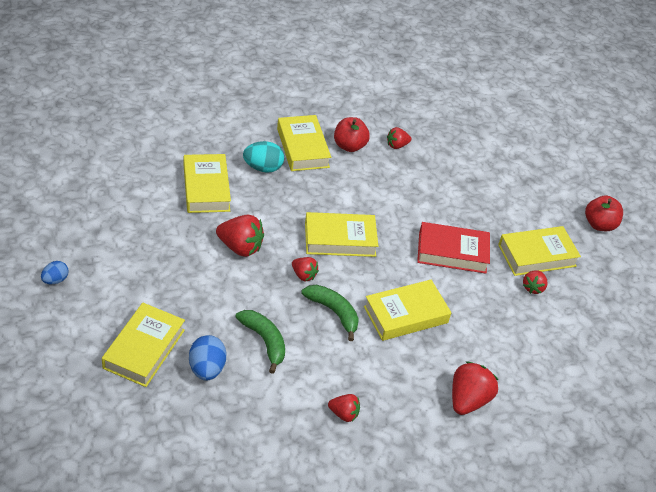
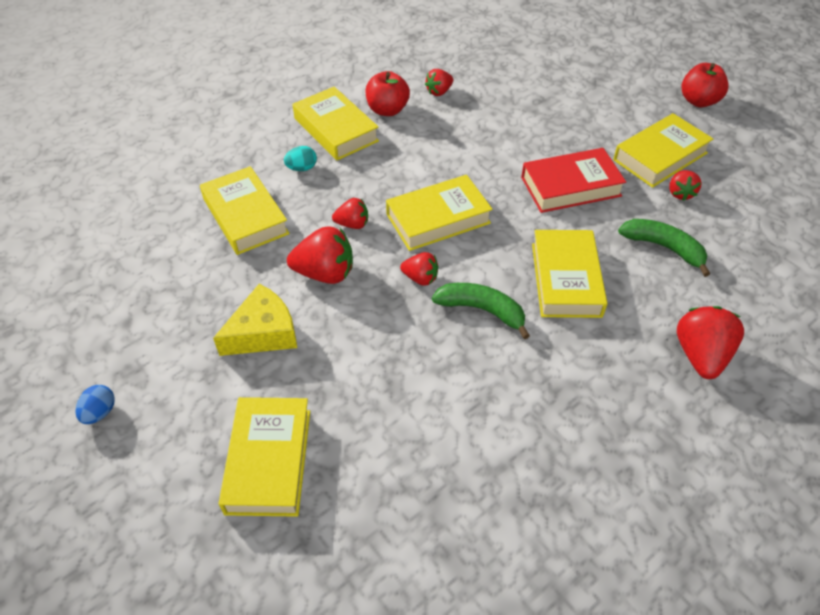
camera: 15 degrees left, 5 degrees up
blue egg [189,335,227,381] -> none
green banana [235,310,285,374] -> green banana moved to [618,219,710,277]
turquoise egg [243,141,284,173] -> turquoise egg [284,146,317,171], size x0.62
red strawberry [328,394,360,422] -> red strawberry moved to [332,198,368,229]
yellow book [364,280,452,341] -> yellow book turned 45 degrees counterclockwise [532,230,607,318]
none -> yellow cheese [213,284,297,356]

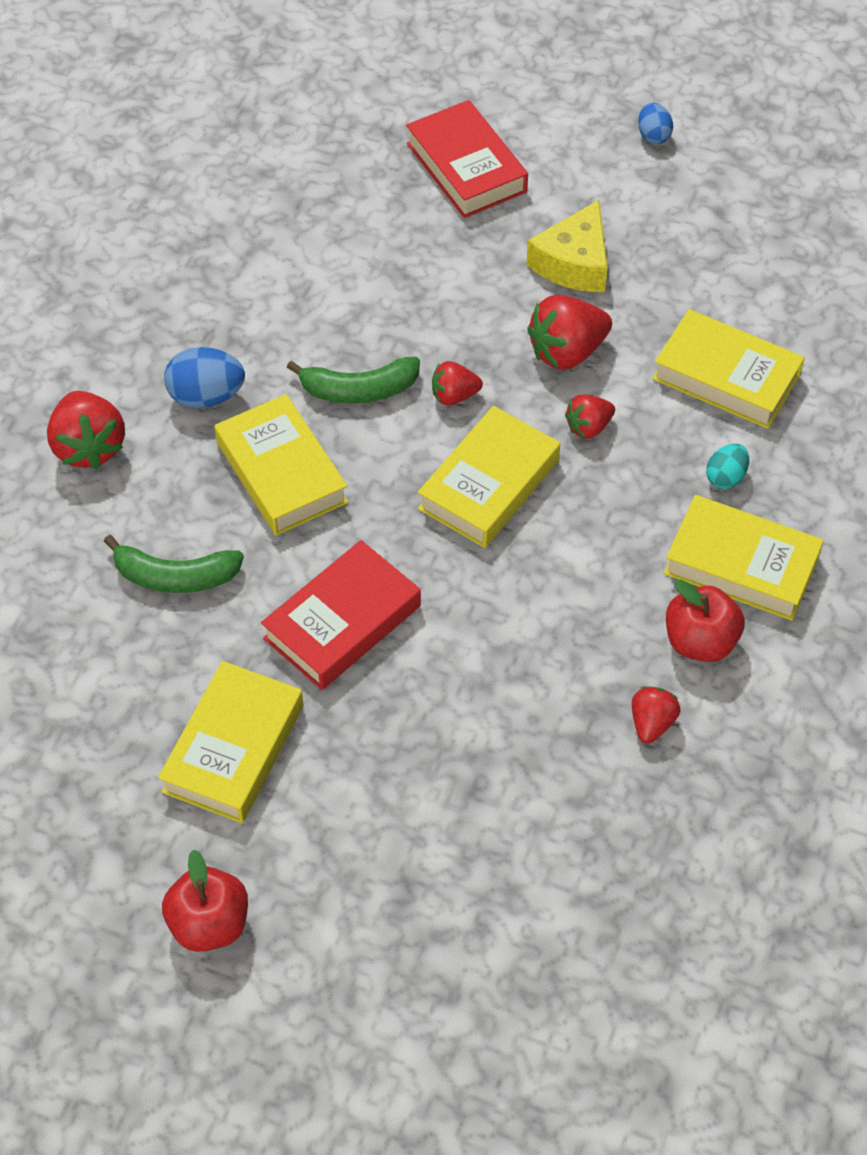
camera: 150 degrees right, 5 degrees up
yellow book [218,397,310,517] -> red book [406,100,528,218]
red strawberry [669,170,702,201] -> none
none -> blue egg [164,347,245,408]

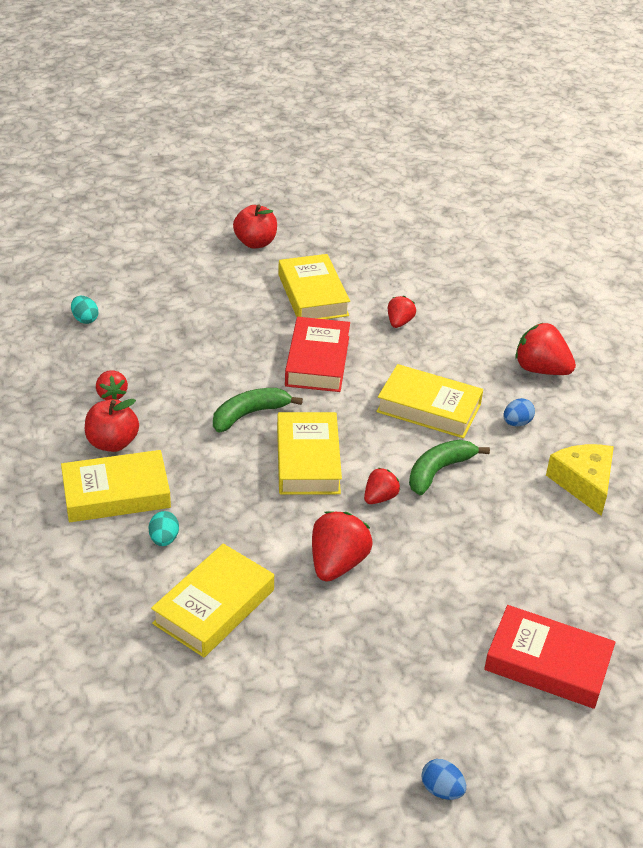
camera: 140 degrees right, 15 degrees down
green banana [104,535,244,593] -> green banana moved to [213,388,303,433]
blue egg [164,347,245,408] -> blue egg [504,398,535,426], size x0.62
yellow cheese [526,200,607,292] -> yellow cheese moved to [546,444,614,516]
red strawberry [565,394,615,439] -> red strawberry moved to [388,296,416,328]
yellow book [652,309,805,429] -> yellow book turned 45 degrees counterclockwise [151,544,274,657]
none -> turquoise egg [71,296,98,324]

